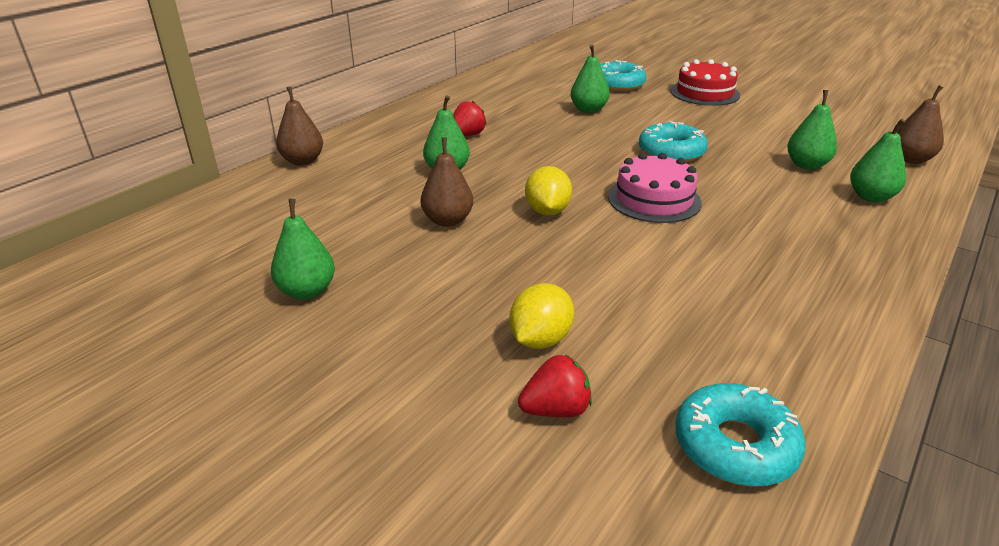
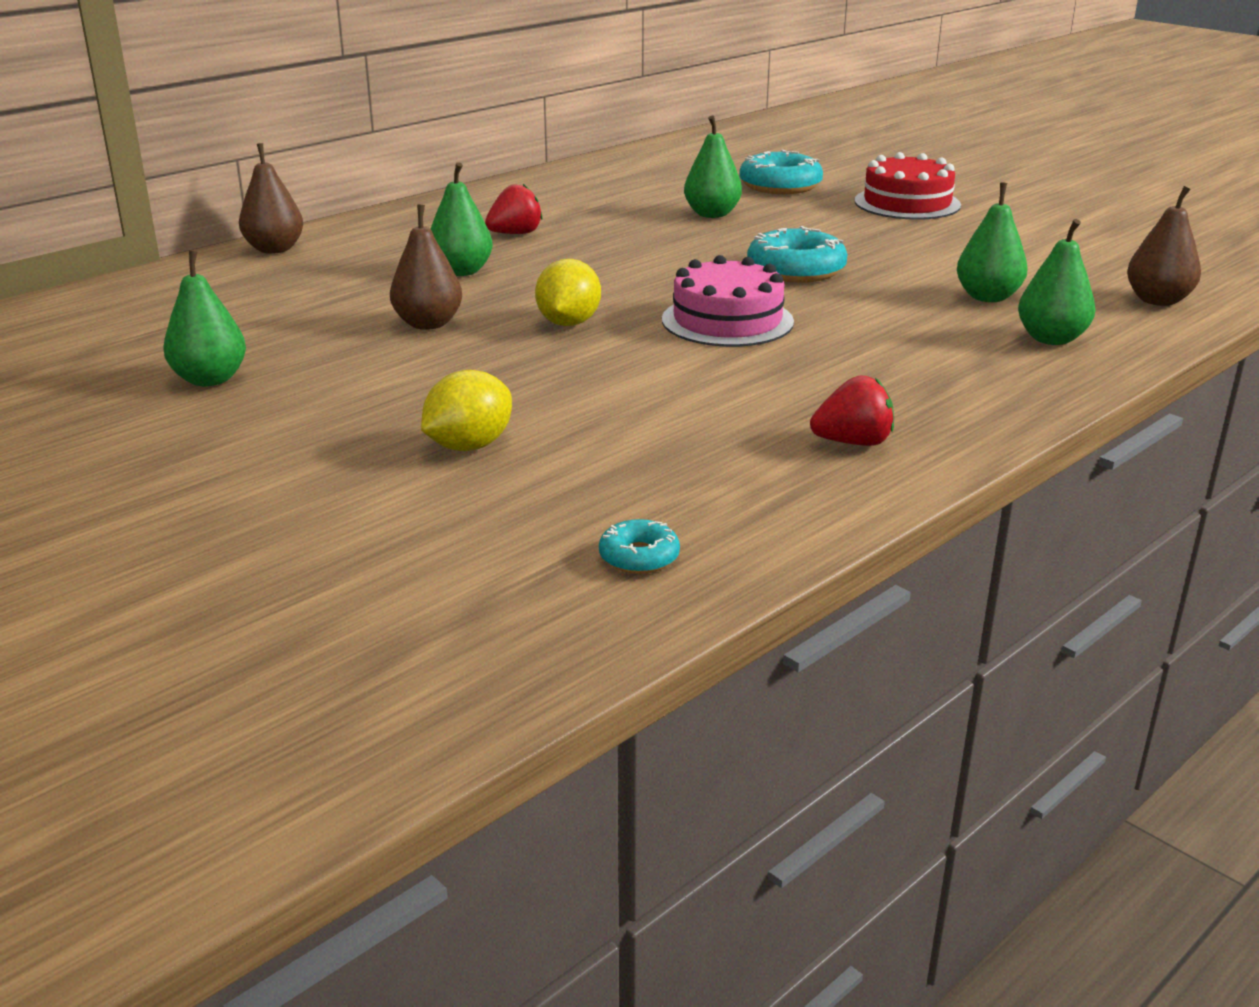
camera: 10 degrees right, 5 degrees down
red strawberry [518,355,592,417] -> red strawberry moved to [810,376,894,446]
turquoise donut [675,383,806,486] -> turquoise donut [599,519,680,574], size x0.53

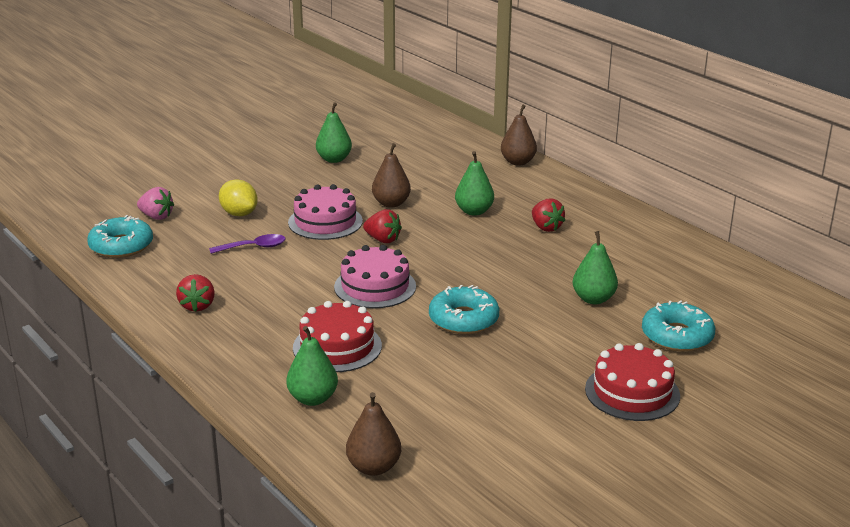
camera: 95 degrees right, 0 degrees up
yellow lemon [535,259,601,326] -> red strawberry [363,209,402,243]
turquoise donut [599,519,680,574] -> turquoise donut [87,215,153,258], size x1.89
green pear [957,182,1028,302] -> none
none -> pink strawberry [137,187,174,220]
none -> purple spoon [209,234,286,254]
none -> pink cake [288,184,363,240]
none -> red cake [293,301,382,372]

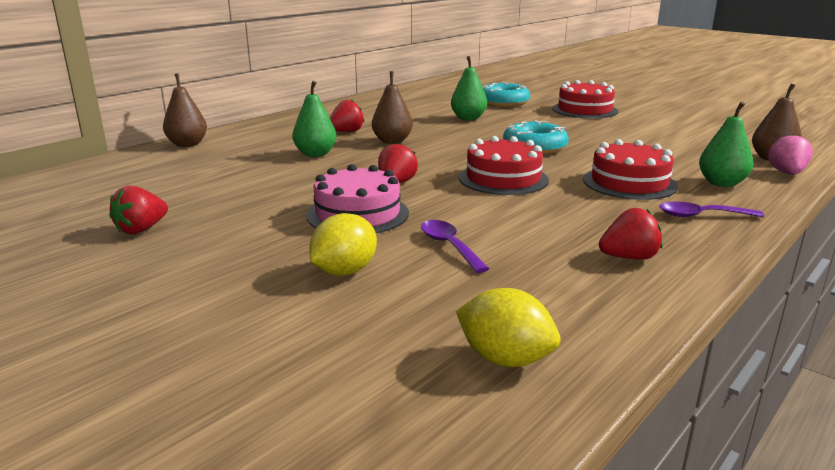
camera: 100 degrees left, 5 degrees down
turquoise donut [87,215,153,258] -> yellow lemon [456,288,561,367]
pink strawberry [137,187,174,220] -> pink strawberry moved to [768,134,813,175]
green pear [316,102,352,163] -> red strawberry [109,186,168,234]
pink cake [334,245,416,308] -> red cake [459,136,549,195]
brown pear [372,143,411,208] -> brown pear moved to [372,71,413,144]
none -> purple spoon [660,202,764,217]

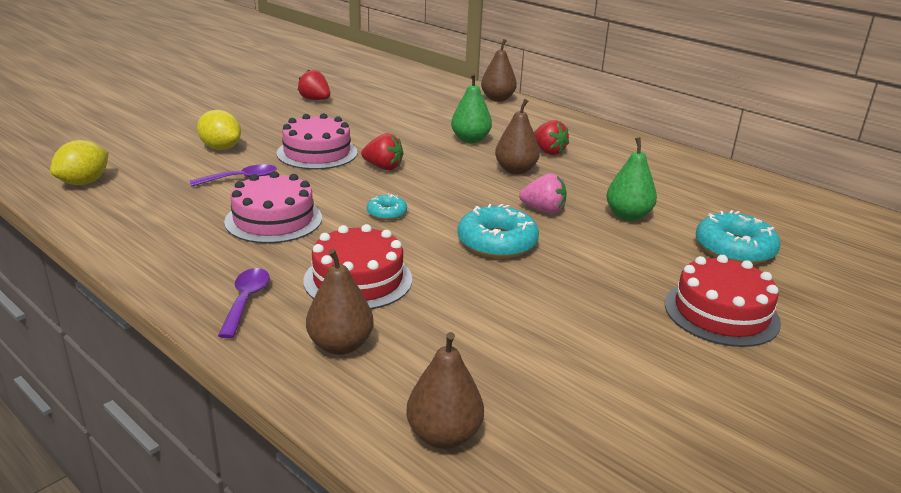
camera: 90 degrees right, 5 degrees up
red cake [459,136,549,195] -> turquoise donut [367,194,407,220]
red strawberry [599,208,663,259] -> none
green pear [699,101,753,187] -> brown pear [306,249,374,355]
pink strawberry [768,134,813,175] -> pink strawberry moved to [519,173,567,214]
none -> pink cake [224,171,322,244]

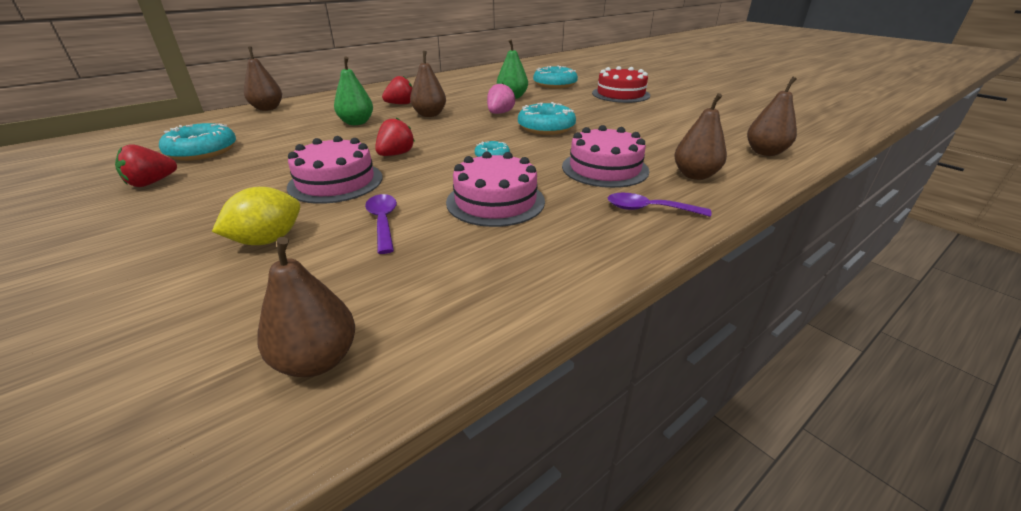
camera: 80 degrees left, 5 degrees up
yellow lemon [50,140,109,185] -> brown pear [257,237,355,377]
red cake [303,224,412,309] -> pink cake [562,125,649,188]
none -> turquoise donut [159,123,236,161]

